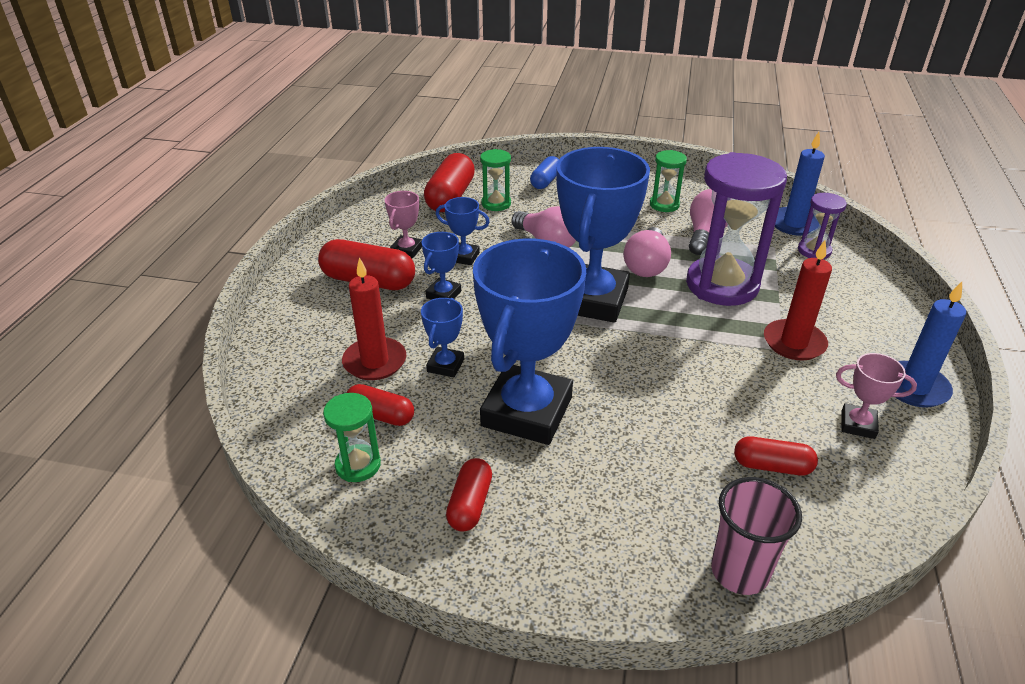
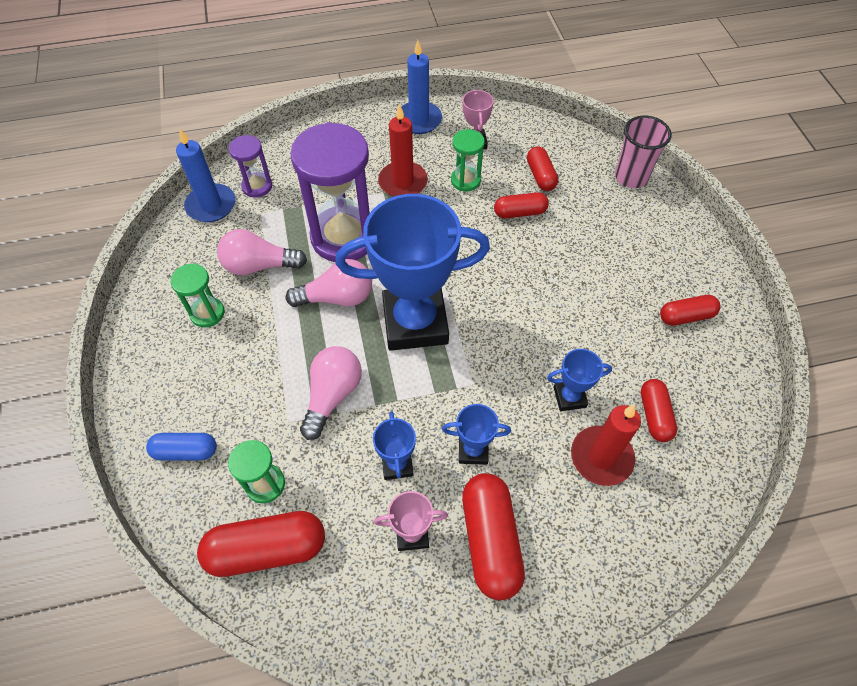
camera: 115 degrees left, 20 degrees up
green hourglass [323,393,381,482] -> green hourglass moved to [451,129,485,191]
blue trophy [473,238,586,445] -> none
none -> red capsule [494,192,549,219]

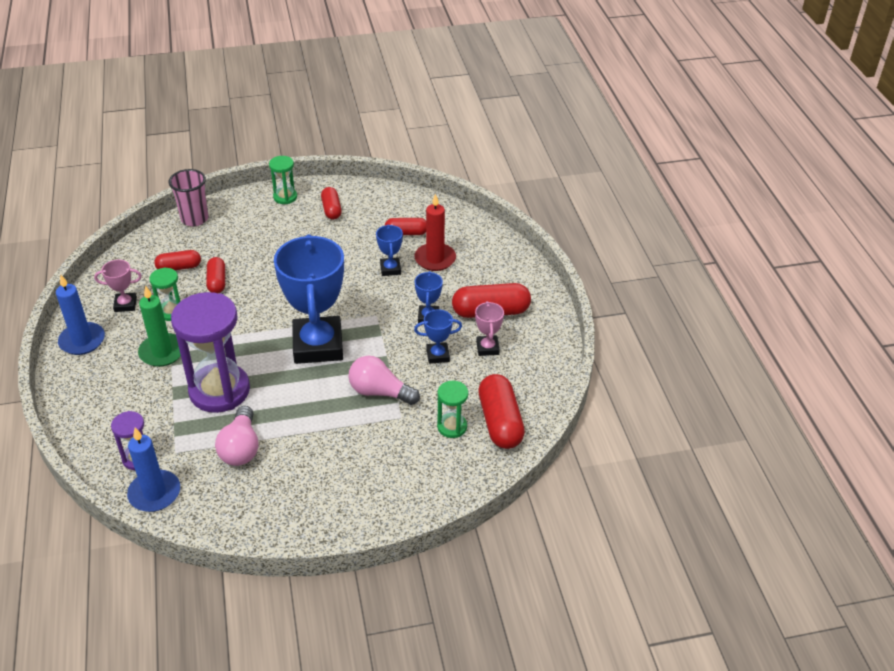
camera: 90 degrees left, 15 degrees down
blue capsule [146,433,217,460] -> none
green hourglass [170,264,224,328] -> green hourglass moved to [269,156,297,204]
pink light bulb [286,259,372,307] -> none
red candle [378,104,428,197] -> green candle [138,286,181,367]

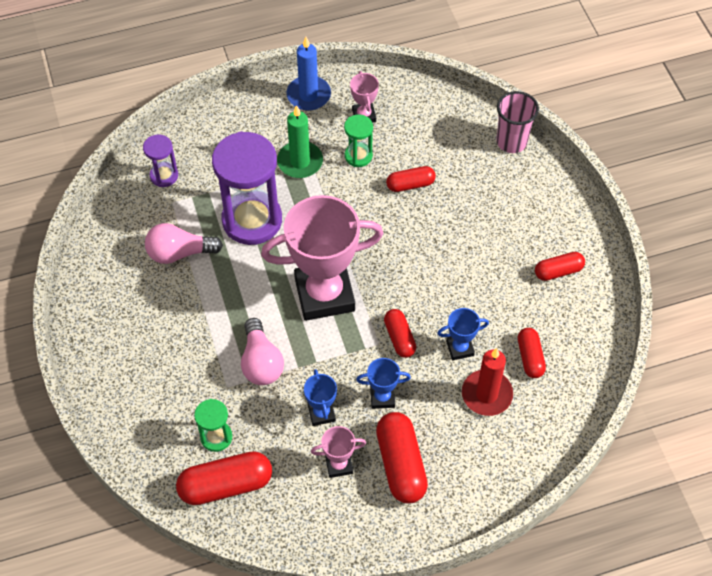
camera: 85 degrees right, 15 degrees up
blue candle [127,428,180,512] -> none
red capsule [154,250,201,270] -> red capsule moved to [384,309,416,358]
green hourglass [269,156,297,204] -> none
blue trophy [274,234,344,364] -> pink trophy [261,195,383,321]
pink light bulb [349,356,420,405] -> pink light bulb turned 150 degrees clockwise [241,318,284,385]

